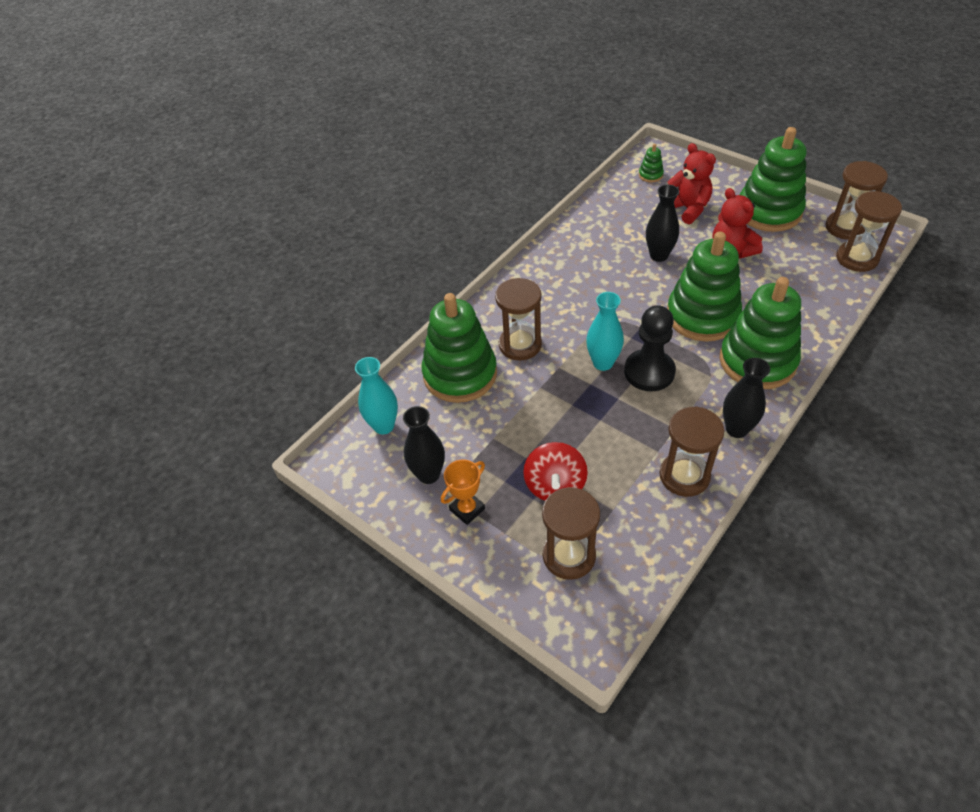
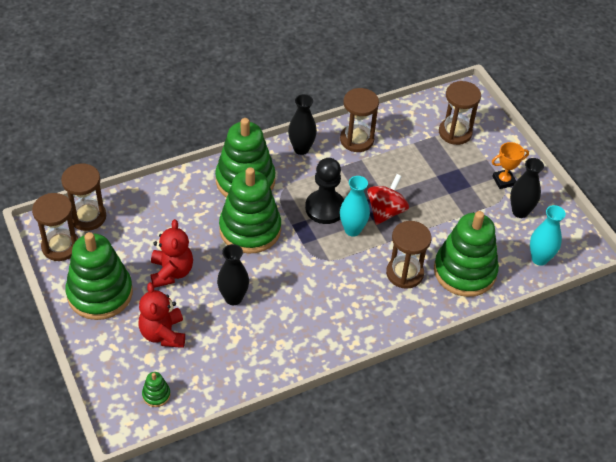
camera: 160 degrees left, 0 degrees up
red spinning top [523,442,588,501] -> red spinning top moved to [367,174,409,225]

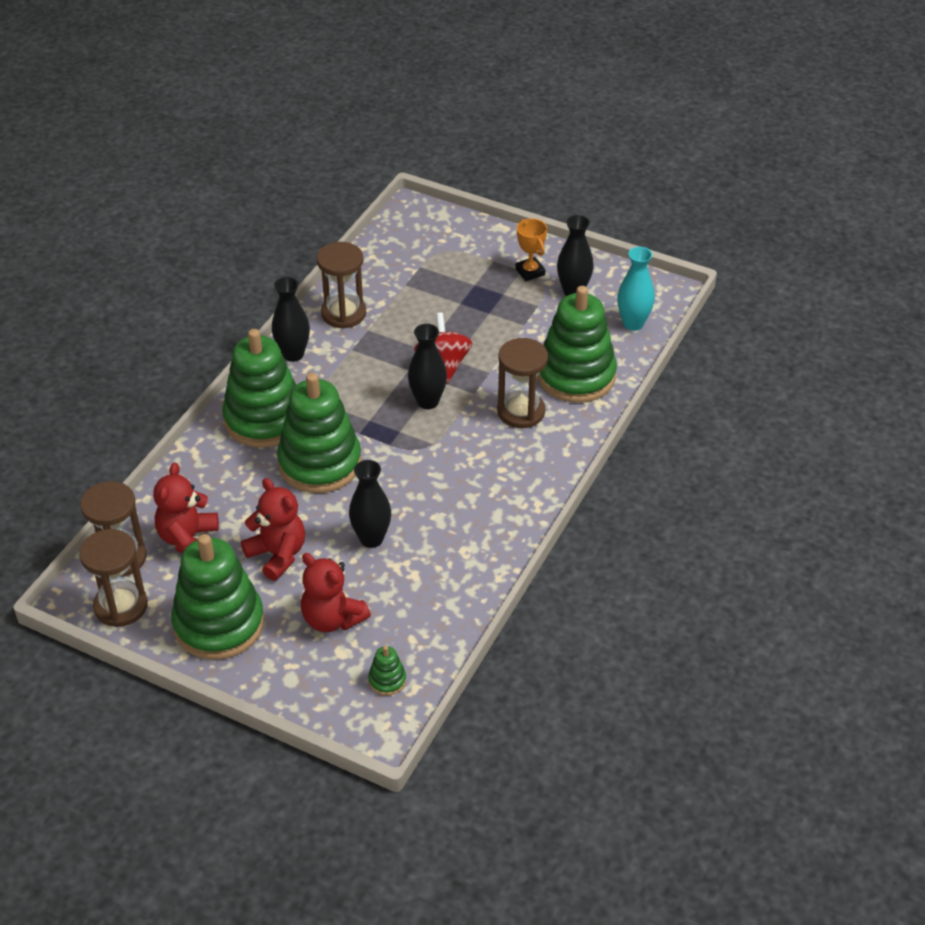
camera: 35 degrees left, 5 degrees down
black pawn [305,158,344,224] -> none
turquoise vase [340,176,370,236] -> black vase [408,324,447,409]
brown hourglass [439,81,481,145] -> none
orange trophy [492,142,529,189] -> orange trophy turned 60 degrees counterclockwise [515,219,547,281]
none -> red teddy bear [153,462,219,553]

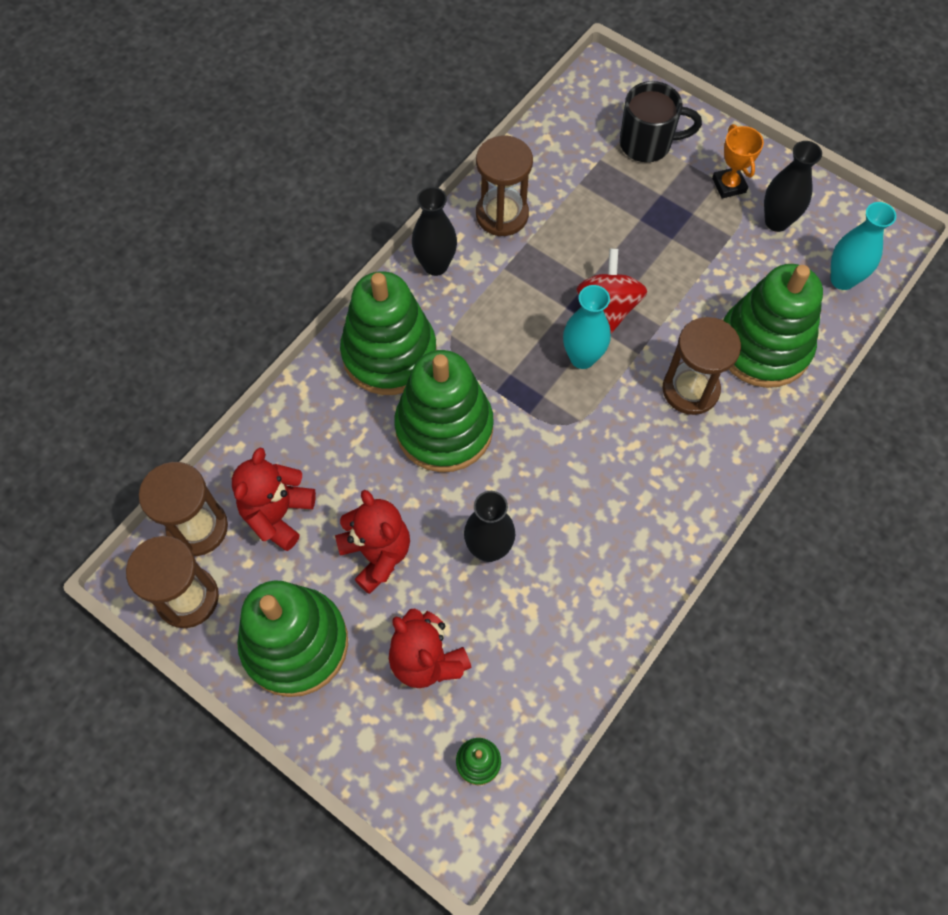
camera: 10 degrees right, 20 degrees up
black vase [408,324,447,409] -> turquoise vase [563,285,611,369]
none -> black mug [620,81,702,162]

